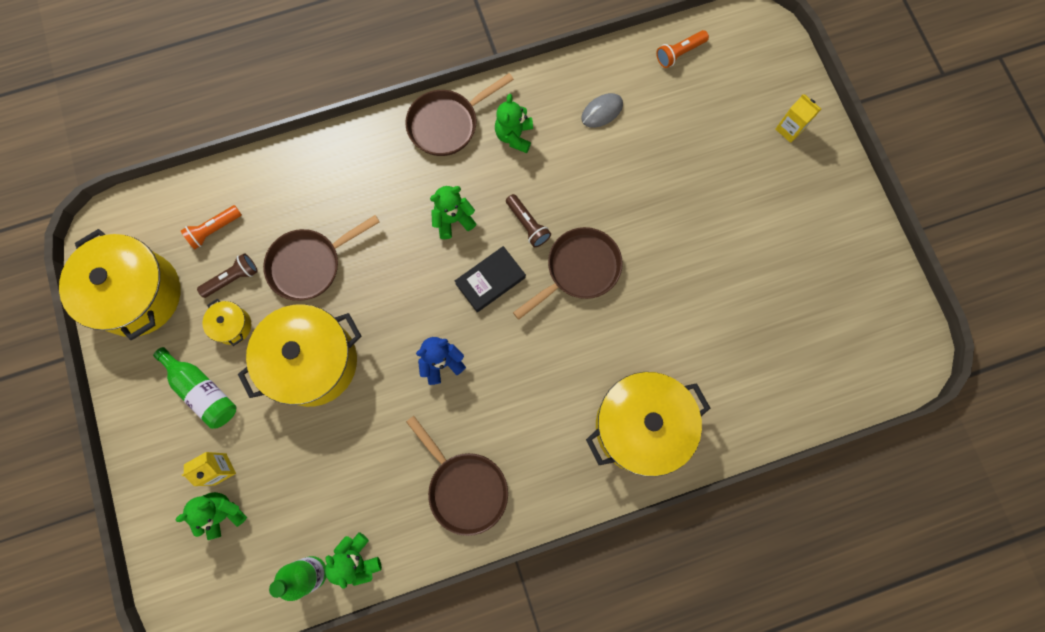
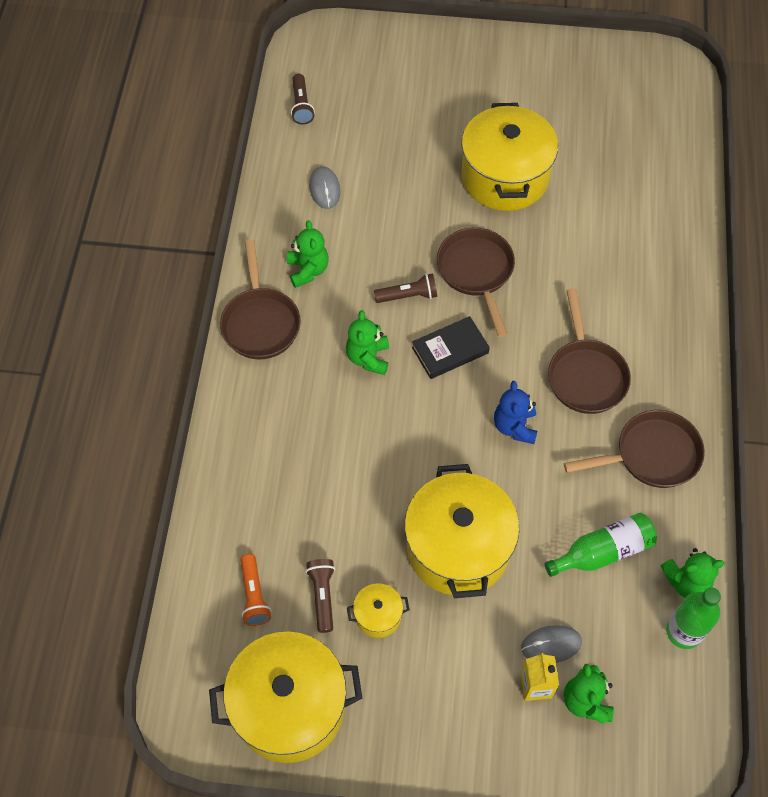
camera: 65 degrees left, 15 degrees down
green bottle [153,347,236,429] -> green bottle moved to [545,513,657,577]
brown pan [263,215,380,301] -> brown pan moved to [548,288,631,414]
black book [455,246,526,312] -> black book turned 75 degrees clockwise [412,316,490,379]
green teddy bear [495,94,533,153] -> green teddy bear turned 135 degrees counterclockwise [287,220,329,288]
yellow pot [586,372,710,477] -> yellow pot moved to [461,103,558,211]
orange flashlight [656,30,709,68] -> brown flashlight [291,74,315,124]
yellow carton [775,94,821,143] -> none
none -> grey mouse [521,625,582,663]

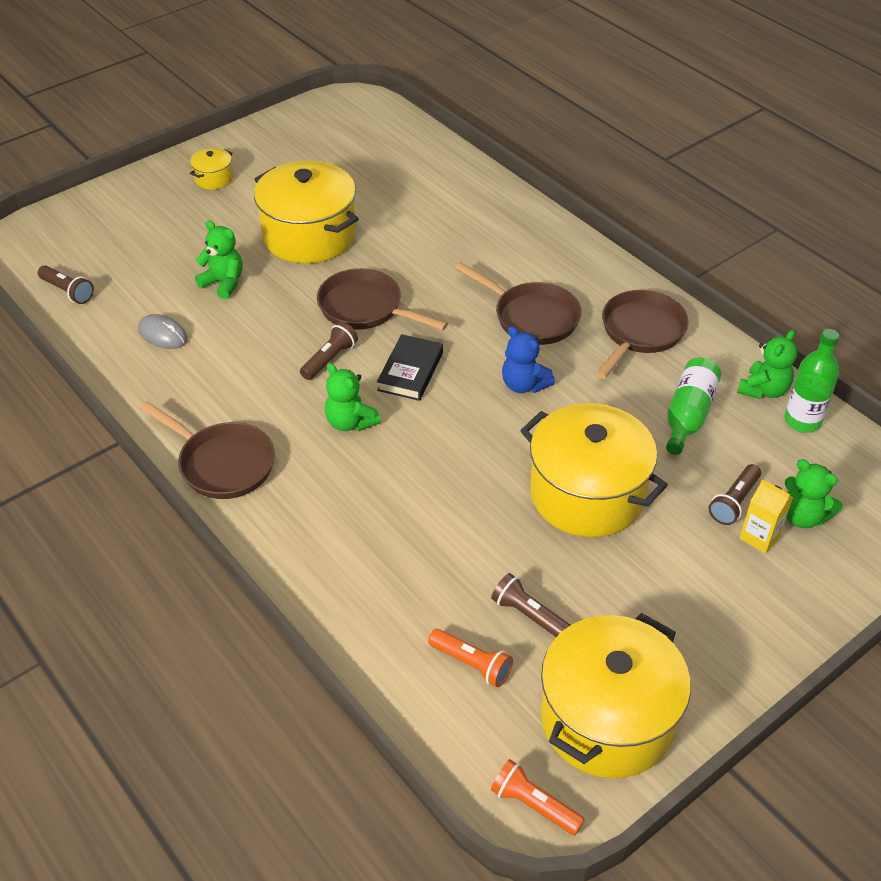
camera: 45 degrees left, 15 degrees down
green teddy bear [287,220,329,288] -> green teddy bear moved to [195,220,243,299]
yellow pot [347,583,410,638] -> yellow pot moved to [190,148,233,190]
grey mouse [521,625,582,663] -> brown flashlight [709,464,761,525]
none -> orange flashlight [491,759,585,835]

